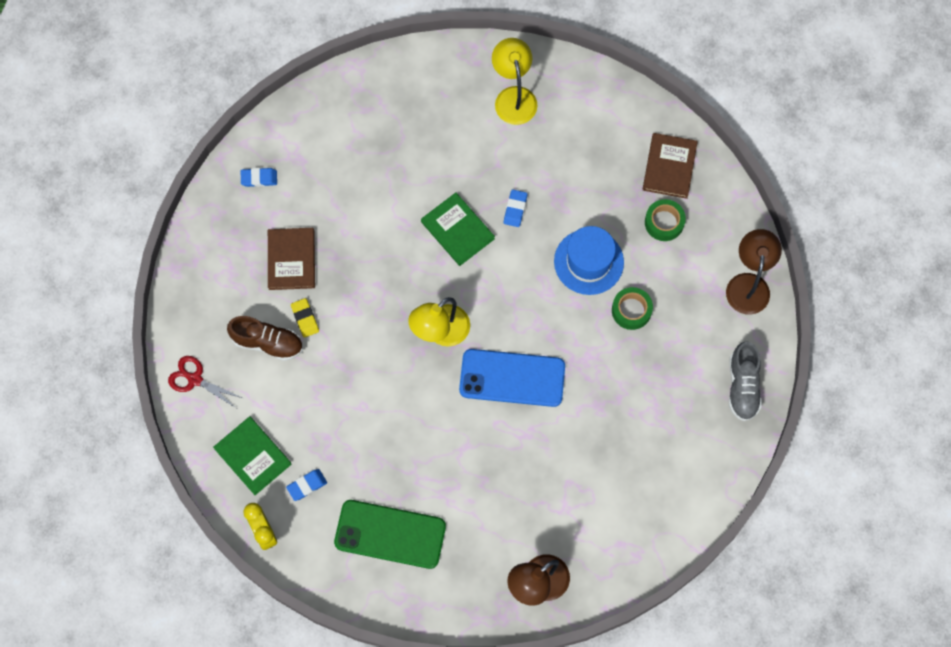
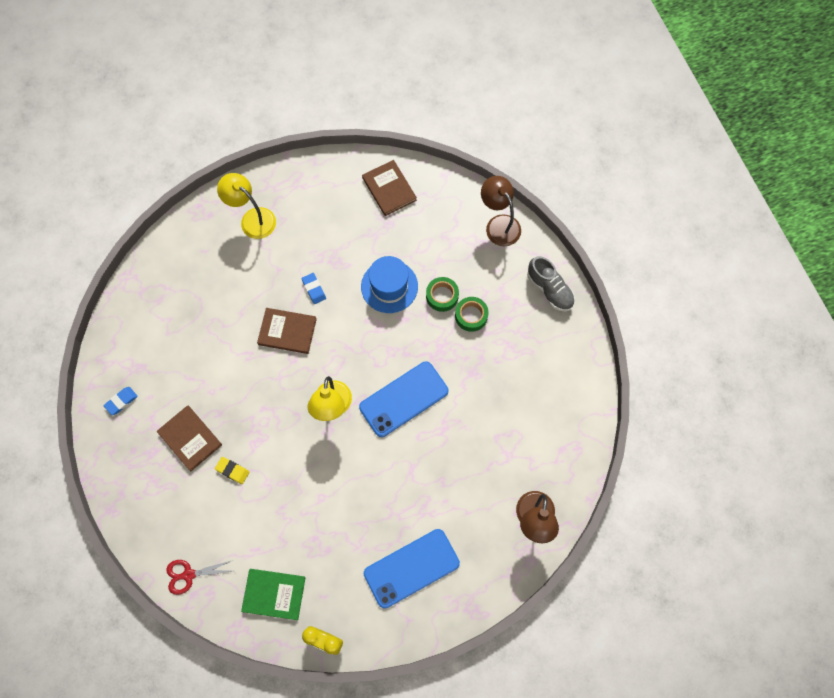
camera: 40 degrees left, 0 degrees up
brown shoe [227,316,303,361] -> none
blue eraser [286,469,327,501] -> none
green phone [334,500,446,569] -> blue phone [364,529,460,609]
green book [421,192,495,266] -> brown book [257,308,317,354]
green tape [645,199,686,241] -> green tape moved to [455,297,489,332]

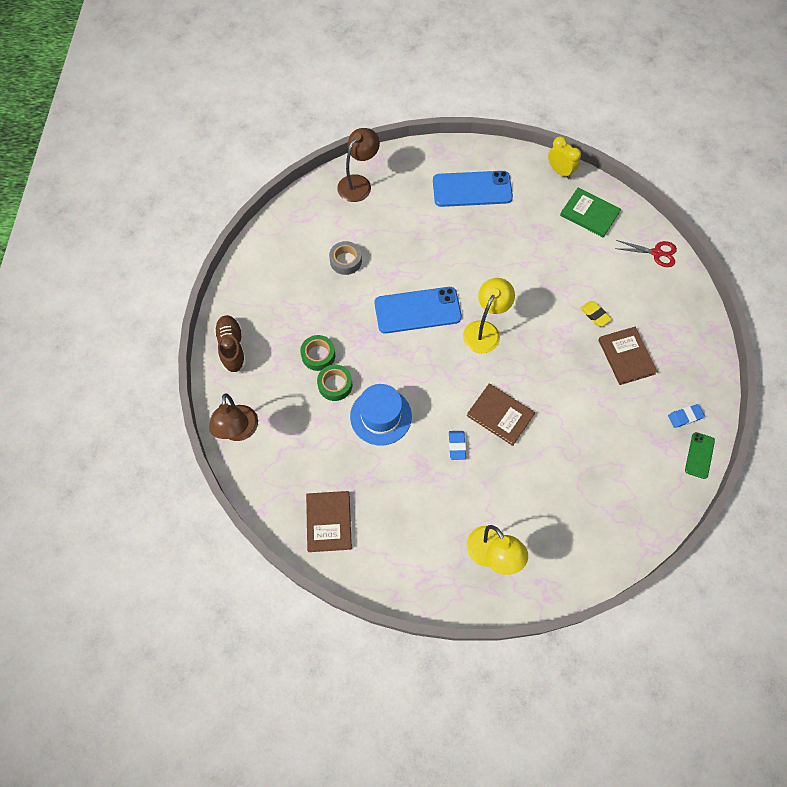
camera: 155 degrees left, 5 degrees down
grey shoe [527,256,575,311] -> brown shoe [214,315,246,373]
none -> grey tape [329,241,362,275]
none -> green phone [685,432,715,479]

